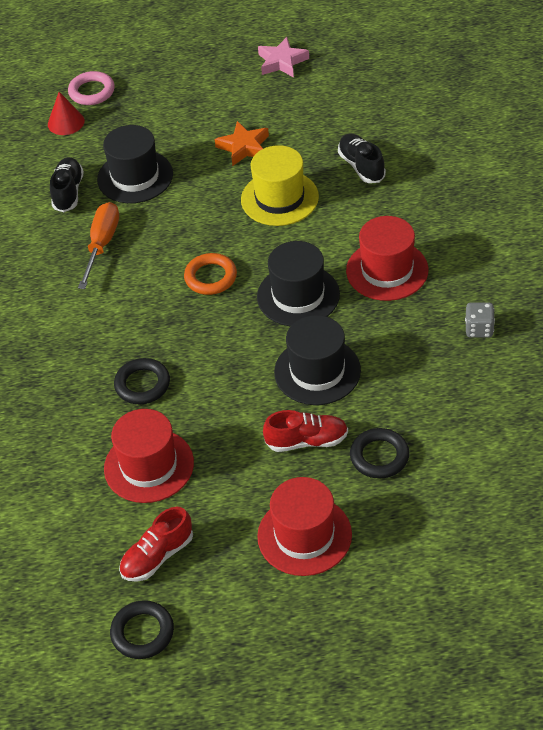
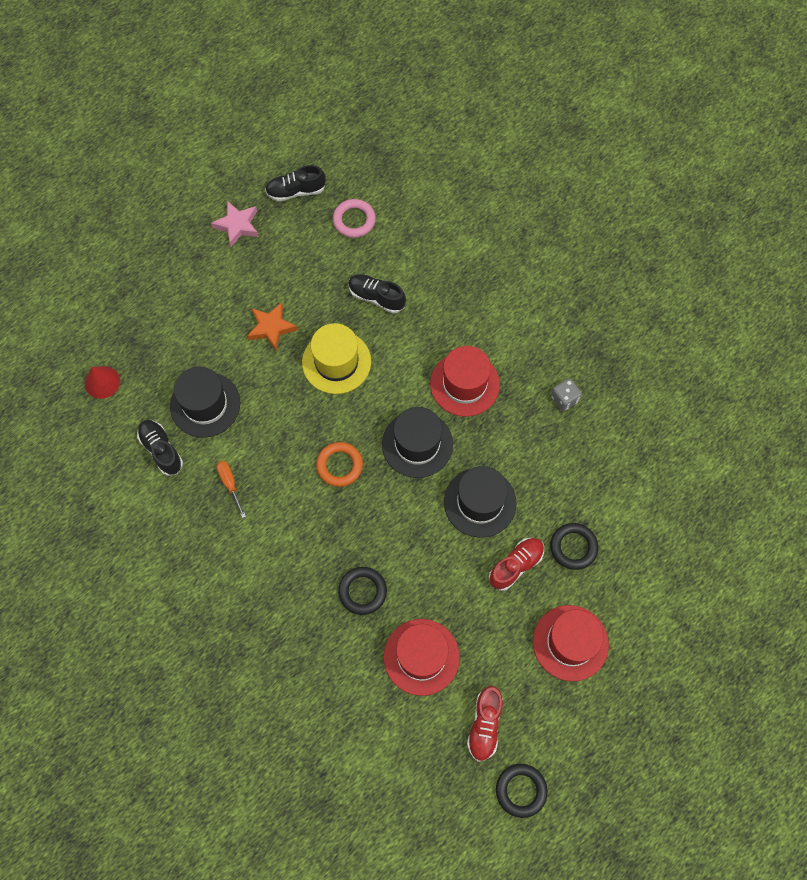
camera: 40 degrees left, 20 degrees up
pink ring [68,71,115,105] -> pink ring moved to [333,199,376,238]
orange screwdriver [78,202,119,289] -> orange screwdriver [216,461,246,518], size x0.61
none -> black shoe [265,165,326,201]

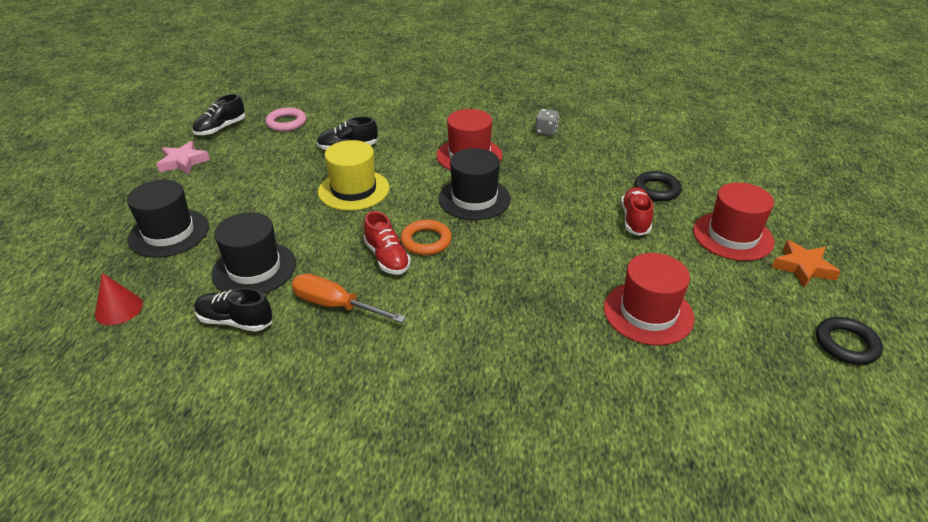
camera: 40 degrees left, 30 degrees down
orange screwdriver [216,461,246,518] -> orange screwdriver [292,274,406,323], size x1.64
orange star [247,302,297,351] -> orange star moved to [772,240,841,288]
black ring [338,567,387,615] -> none
black hat [444,466,517,538] -> black hat moved to [127,180,209,258]
red shoe [467,686,503,762] -> red shoe moved to [363,211,411,275]

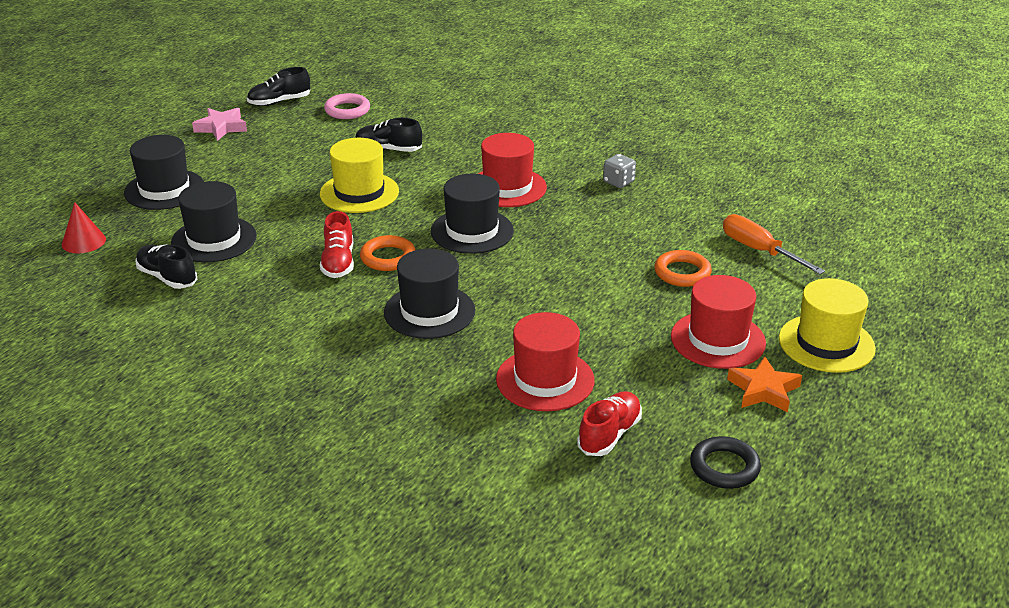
camera: 25 degrees right, 5 degrees down
orange screwdriver [292,274,406,323] -> orange screwdriver moved to [723,214,825,274]
red shoe [621,187,653,236] -> red shoe moved to [577,391,642,456]
black ring [634,171,682,201] -> orange ring [654,250,712,287]
none -> black hat [384,249,475,339]
none -> yellow hat [779,278,876,373]

